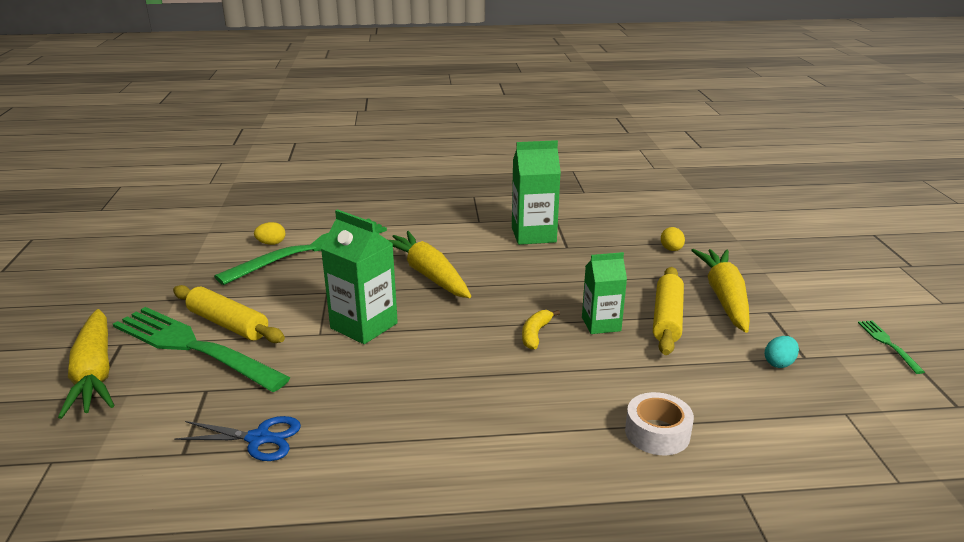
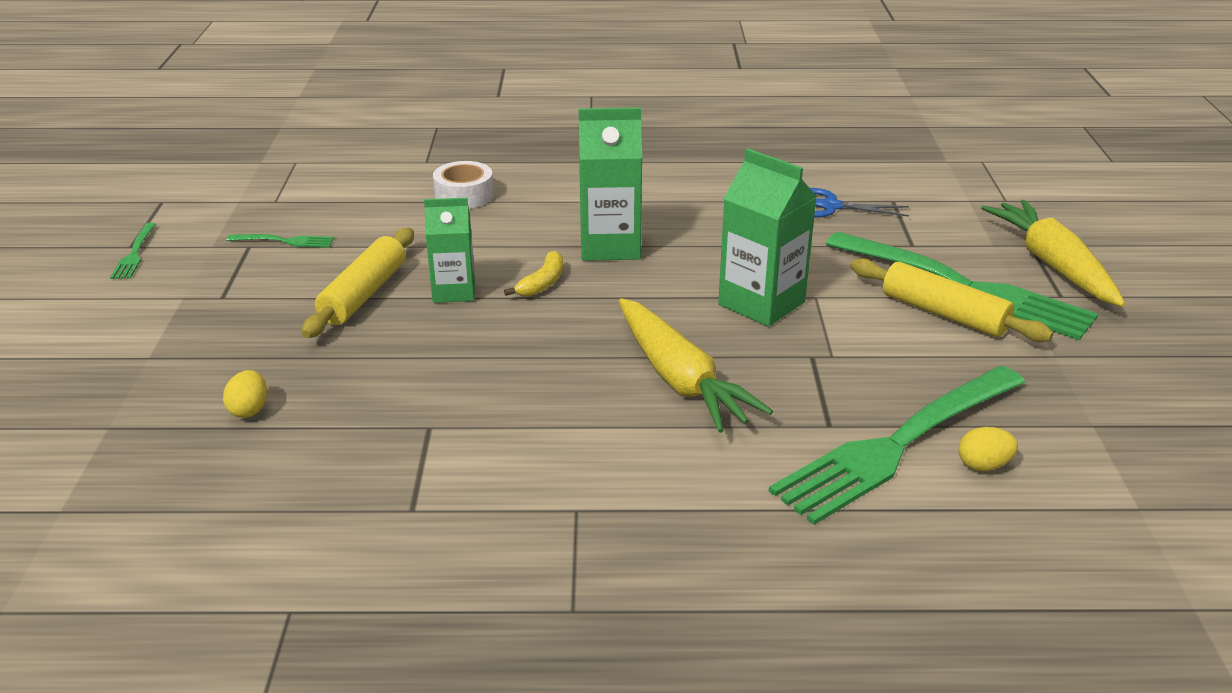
camera: 175 degrees left, 5 degrees up
green carton [512,140,561,245] -> green carton moved to [579,108,642,261]
yellow carrot [691,249,750,333] -> none
turquoise egg [765,336,799,368] -> green fork [226,234,334,248]

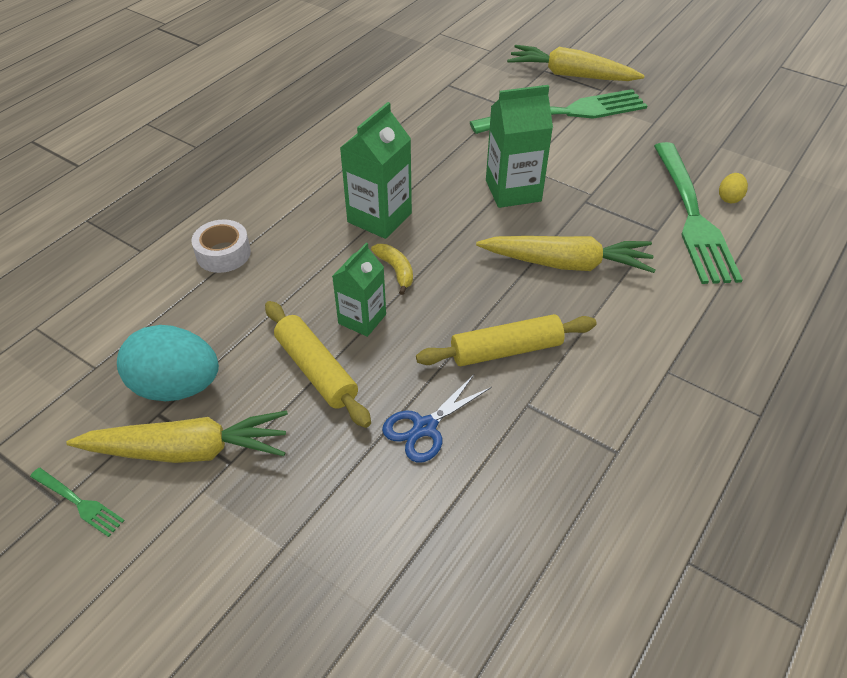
camera: 55 degrees left, 15 degrees up
yellow egg [223,370,267,418] -> none
green fork [226,234,334,248] -> turquoise egg [117,325,219,401]
blue scissors [810,188,909,218] -> blue scissors moved to [382,375,492,463]
yellow rolling pin [850,258,1053,342] -> yellow rolling pin moved to [416,314,597,366]
none -> yellow carrot [66,411,288,463]

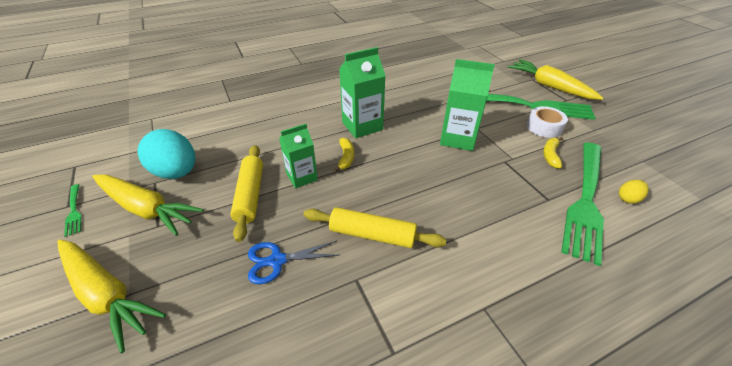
camera: 30 degrees right, 5 degrees down
white tape [191,219,251,273] -> white tape moved to [527,106,568,138]
yellow carrot [476,236,655,273] -> yellow carrot moved to [57,240,166,353]
none -> yellow banana [543,137,563,168]

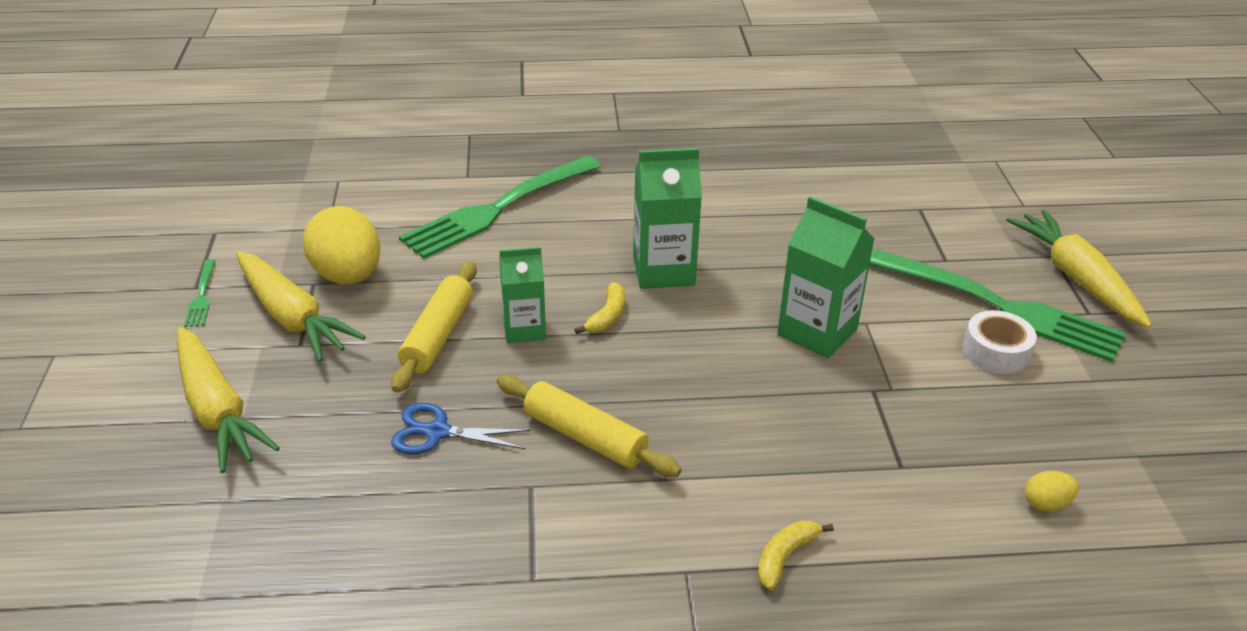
camera: 20 degrees right, 5 degrees down
turquoise egg [137,129,196,179] -> yellow egg [303,206,381,285]
yellow banana [543,137,563,168] -> yellow banana moved to [757,520,834,590]
green fork [561,142,604,266] -> green fork moved to [399,156,601,259]

